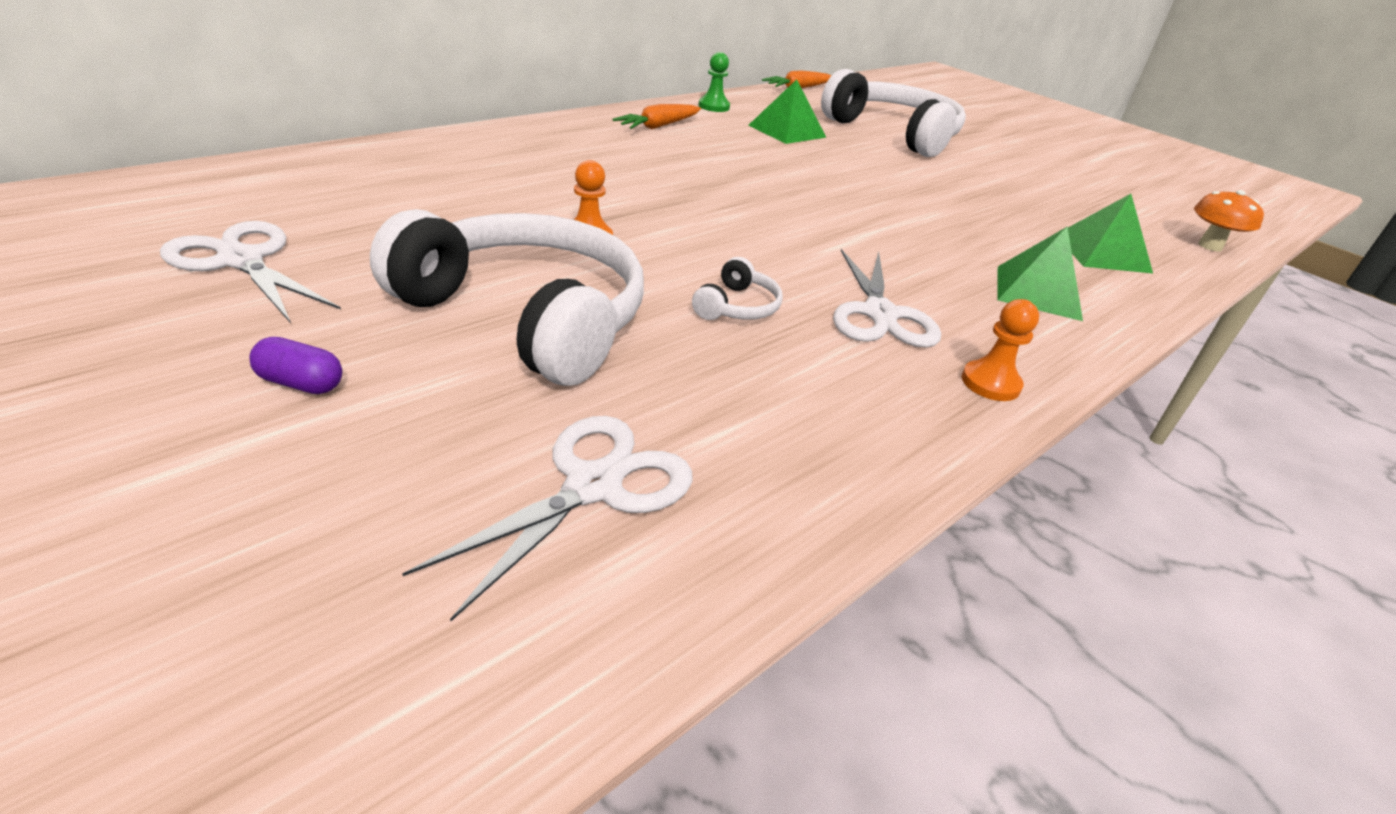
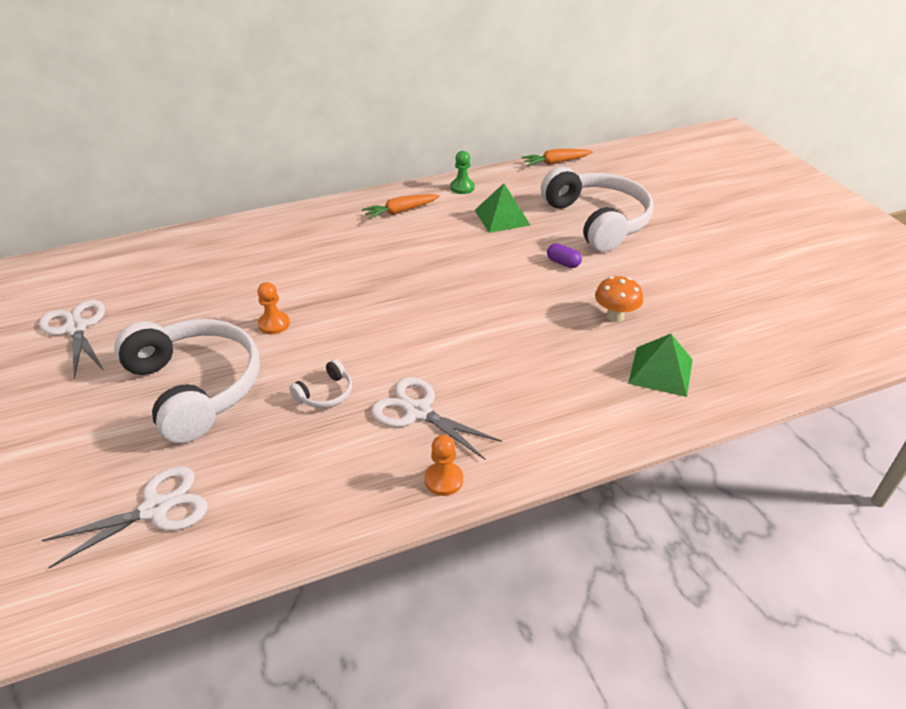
camera: 25 degrees right, 5 degrees up
purple capsule [249,337,342,394] -> purple capsule moved to [547,243,582,268]
white scissors [833,249,941,348] -> white scissors turned 105 degrees clockwise [371,377,502,459]
green pyramid [997,227,1083,321] -> none
orange mushroom [1194,190,1264,252] -> orange mushroom moved to [595,276,643,322]

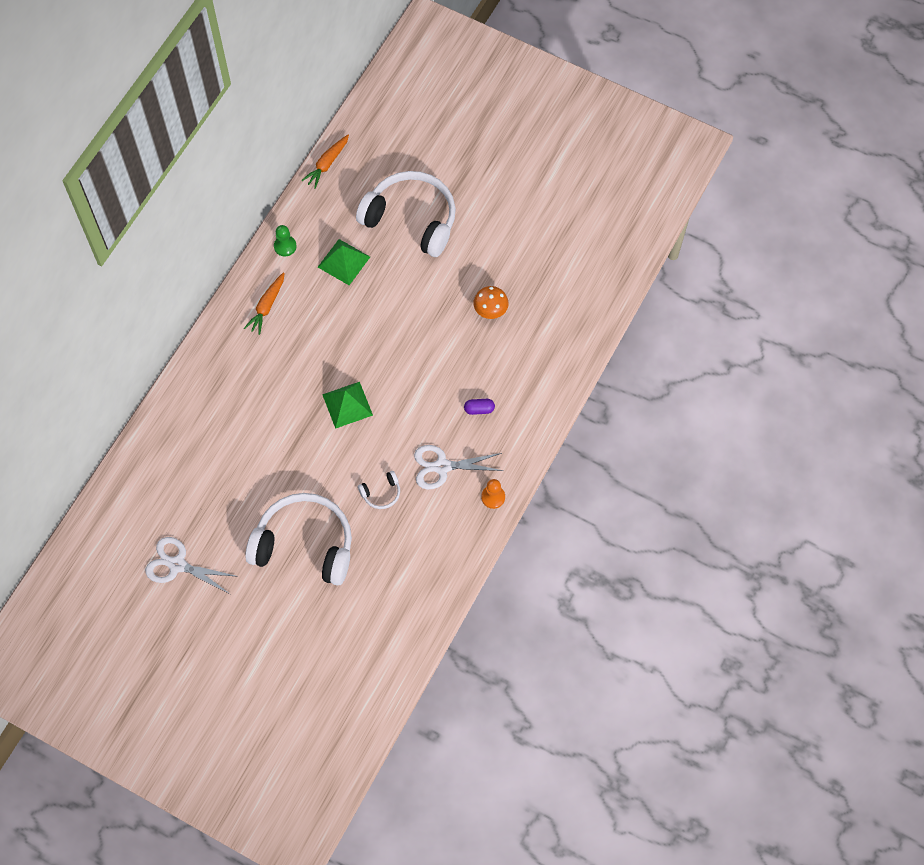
camera: 40 degrees left, 25 degrees up
white scissors [41,466,208,568] -> none
orange pawn [257,282,290,335] -> none
white headphones [289,359,352,408] -> white headphones turned 60 degrees clockwise [358,471,400,509]
purple capsule [547,243,582,268] -> purple capsule moved to [464,399,495,415]
green pyramid [628,334,693,397] -> green pyramid moved to [322,382,373,429]

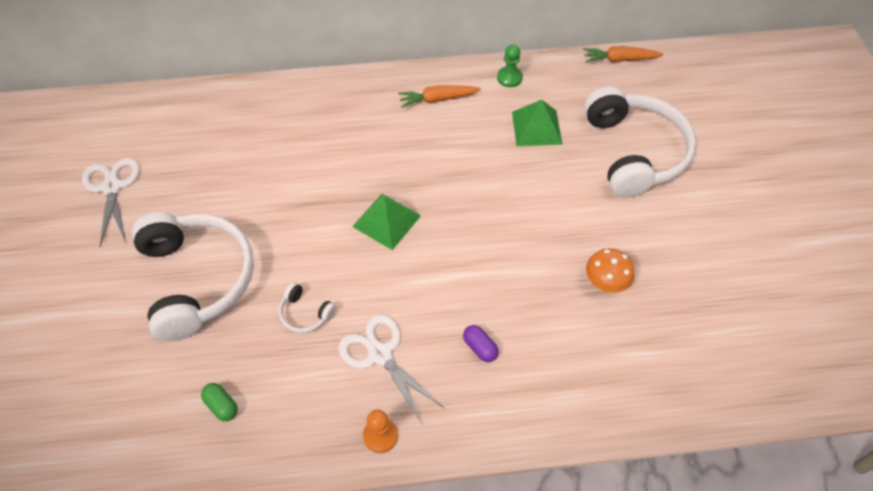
camera: 55 degrees right, 10 degrees down
none -> green capsule [201,383,238,421]

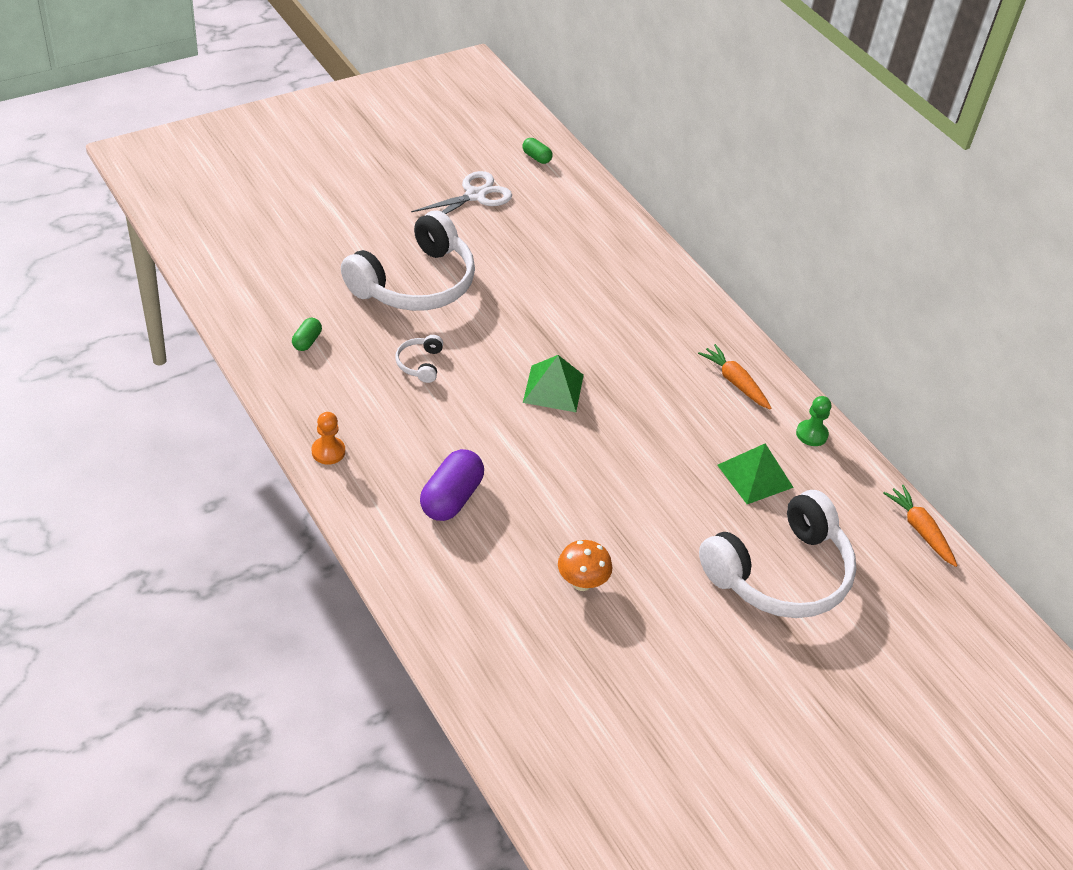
camera: 60 degrees right, 10 degrees down
white scissors [338,314,444,425] -> none
purple capsule [463,325,499,362] -> purple capsule [420,449,484,521], size x1.91
none -> green capsule [522,138,552,164]

